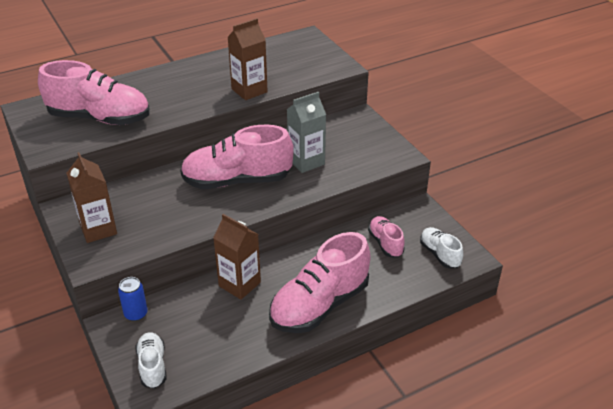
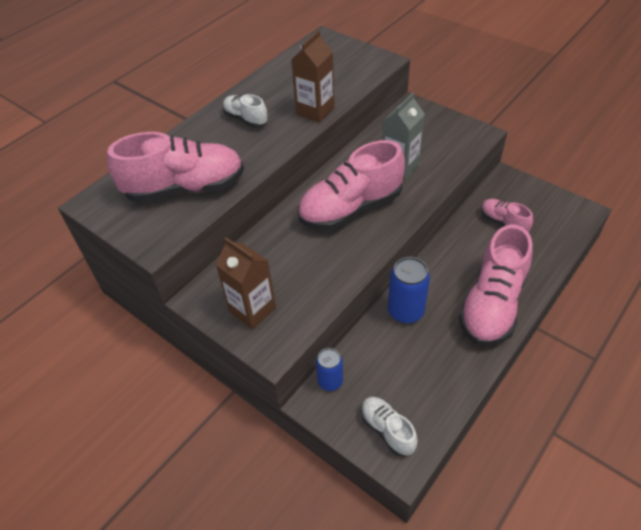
camera: 20 degrees left, 10 degrees up
brown carton [213,214,261,300] -> blue can [388,257,430,324]
white shoe [420,227,463,268] -> white shoe moved to [223,94,268,127]

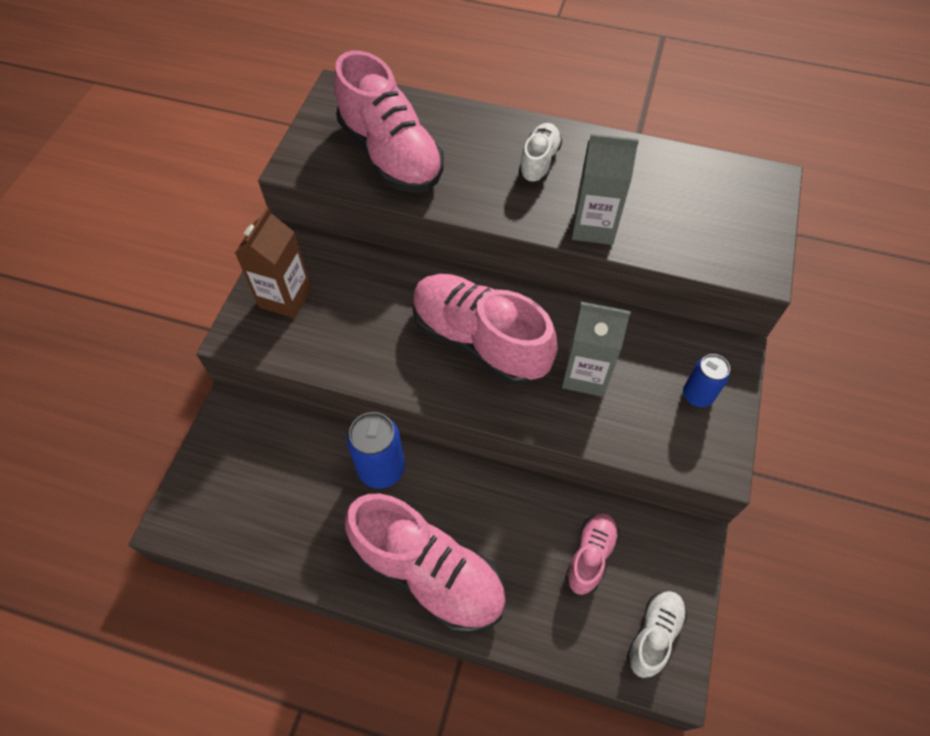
camera: 65 degrees right, 10 degrees up
brown carton [291,30,334,123] -> grey carton [572,134,639,245]
blue can [316,348,343,391] -> blue can moved to [683,354,730,407]
white shoe [361,397,418,456] -> white shoe moved to [627,591,687,678]
pink shoe [459,224,533,346] -> pink shoe turned 150 degrees counterclockwise [345,494,506,633]

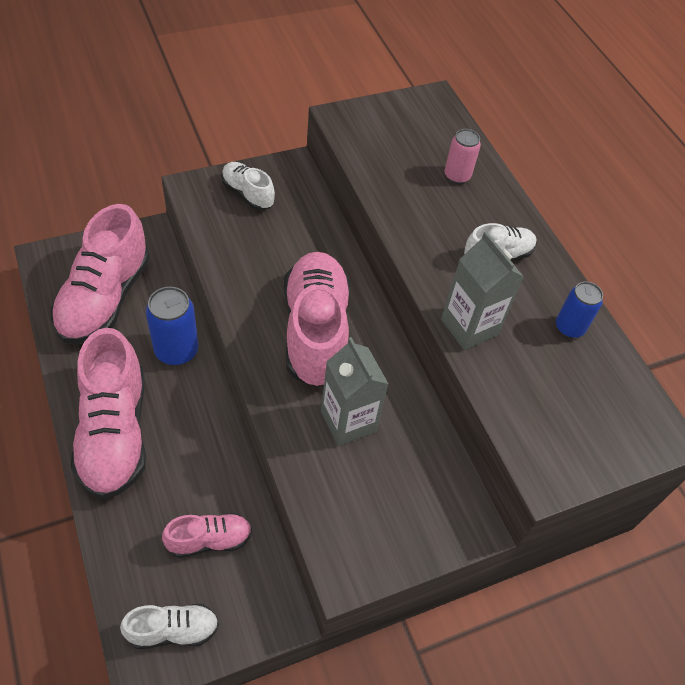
camera: 45 degrees right, 5 degrees down
brown carton [235,207,311,318] -> white shoe [221,162,275,210]
pink shoe [334,51,444,193] -> pink shoe moved to [51,204,150,344]
blue can [683,354,730,407] -> blue can moved to [556,281,603,338]
none -> pink can [444,129,481,184]

